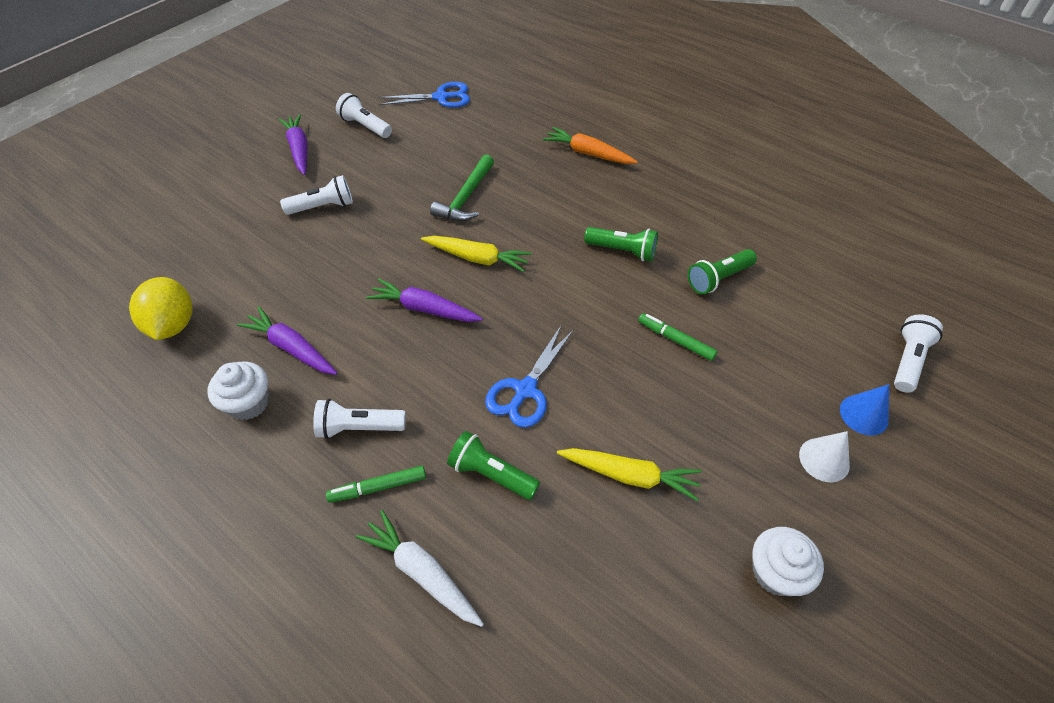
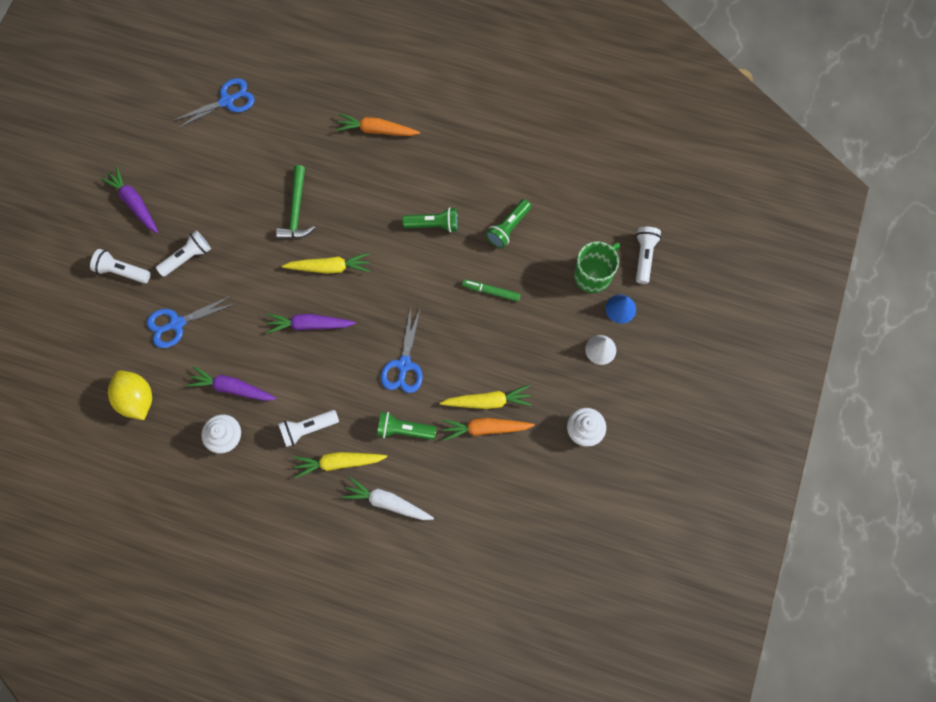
camera: 20 degrees left, 20 degrees up
green marker [326,466,426,503] -> yellow carrot [294,452,387,478]
white flashlight [336,93,392,138] -> white flashlight moved to [90,249,150,283]
none -> blue scissors [147,295,234,348]
none -> orange carrot [442,418,535,441]
none -> green mug [574,242,620,293]

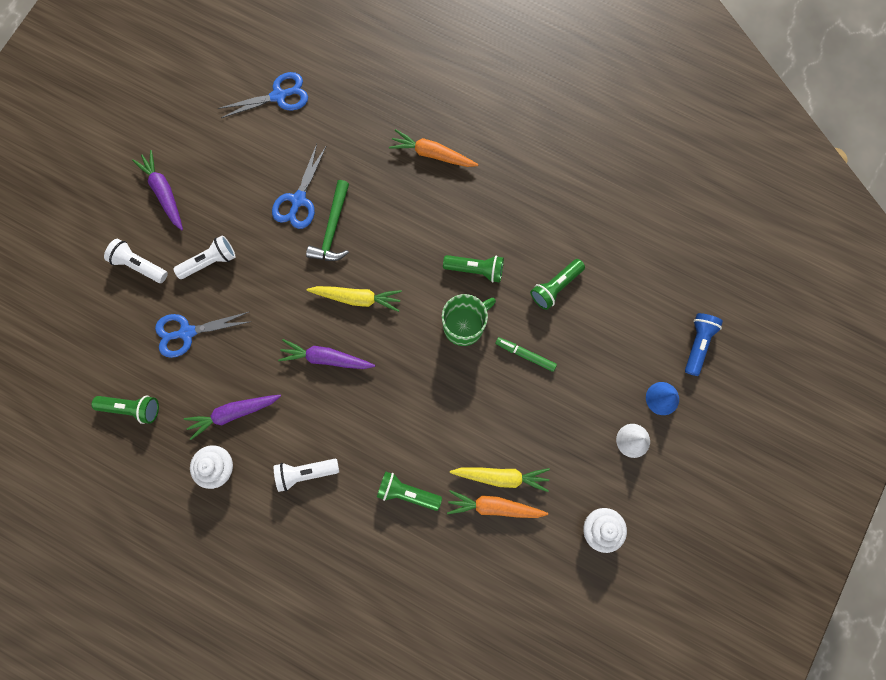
camera: 10 degrees right, 5 degrees up
yellow lemon [108,370,152,420] -> green flashlight [92,396,159,424]
purple carrot [187,366,277,401] -> purple carrot turned 45 degrees counterclockwise [184,395,281,440]
yellow carrot [294,452,387,478] -> none
white carrot [342,477,434,520] -> none
blue scissors [381,307,423,393] -> blue scissors moved to [272,144,326,229]
green mug [574,242,620,293] -> green mug moved to [442,294,496,346]
white flashlight [636,227,661,284] -> blue flashlight [685,313,723,376]

